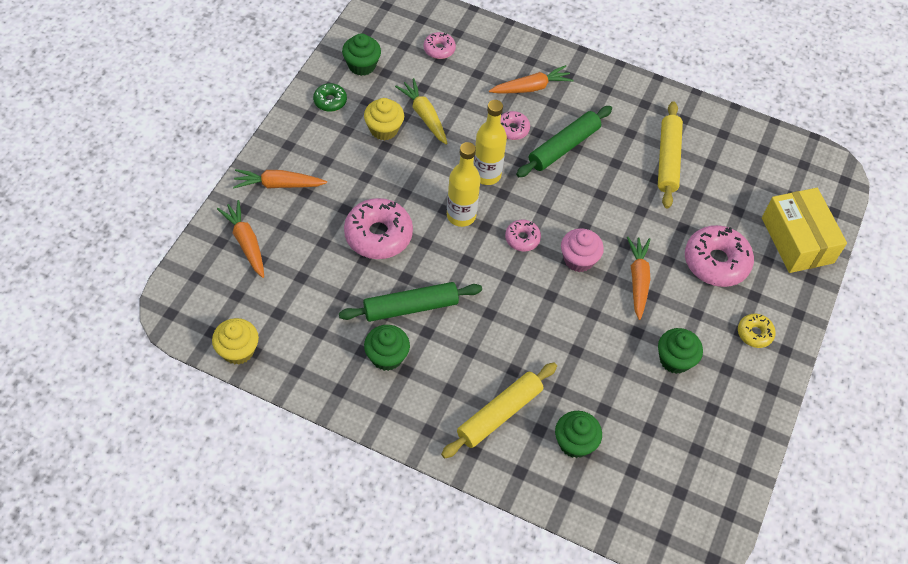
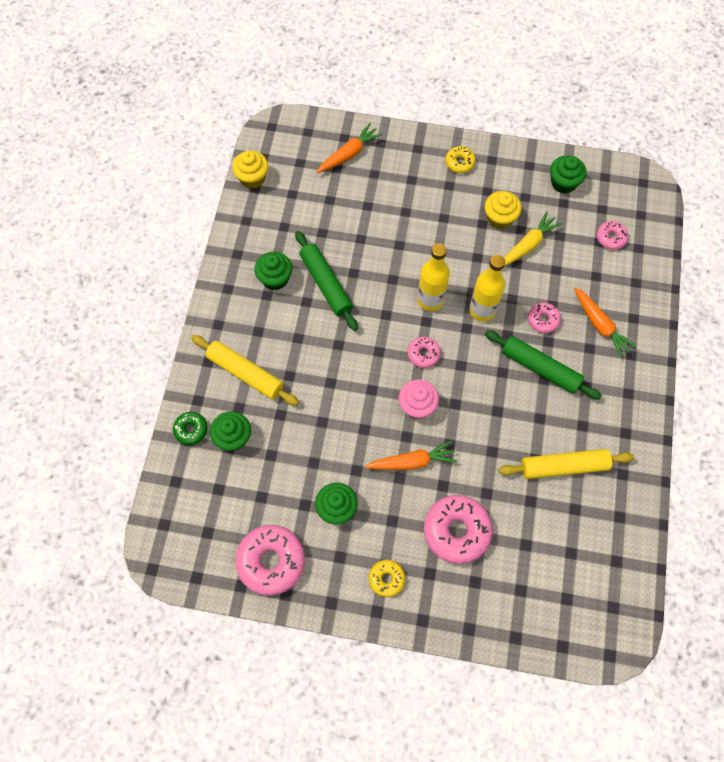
camera: 80 degrees right, 10 degrees up
orange carrot [233,169,327,189] -> none
green donut [313,83,347,112] -> green donut moved to [173,412,208,445]
pink donut [344,198,413,259] -> pink donut moved to [235,525,305,596]
yellow box [762,188,847,273] -> none
none -> yellow donut [445,146,476,173]

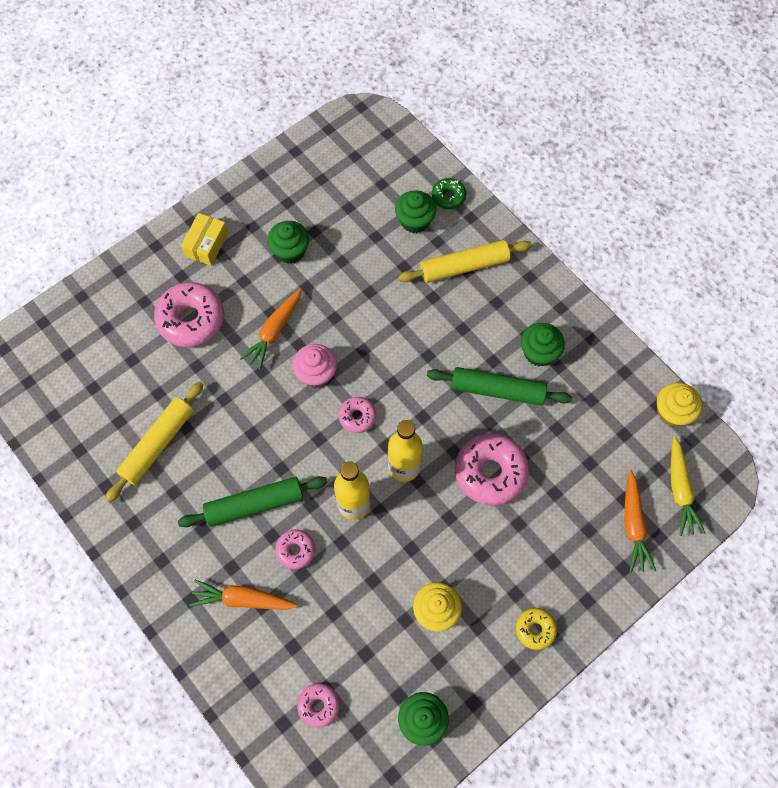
camera: 130 degrees right, 0 degrees up
pink donut [235,525,305,596] -> pink donut moved to [455,433,529,506]
yellow donut [369,560,405,597] -> yellow box [181,213,228,266]
yellow carrot [504,211,562,266] -> yellow carrot moved to [671,436,706,536]

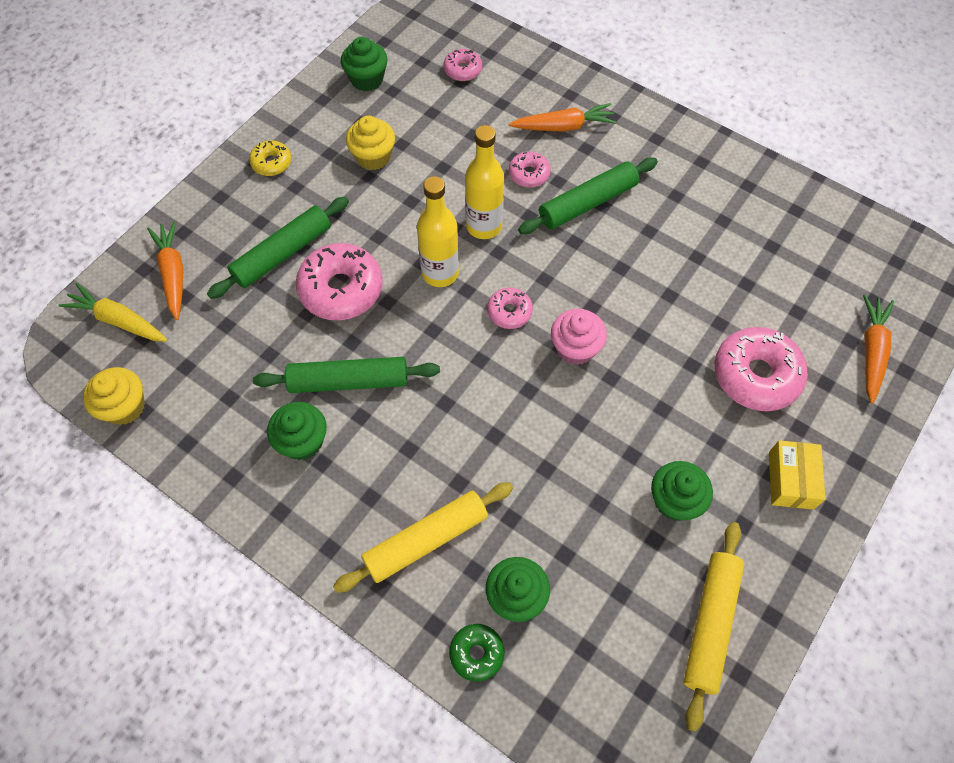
camera: 165 degrees right, 5 degrees down
yellow rolling pin [105,381,204,503] -> yellow rolling pin moved to [683,522,744,732]
orange carrot [240,289,302,370] -> orange carrot moved to [863,295,894,404]
yellow carrot [671,436,706,536] -> yellow carrot turned 45 degrees counterclockwise [58,283,167,342]
none -> green rolling pin [207,197,349,299]

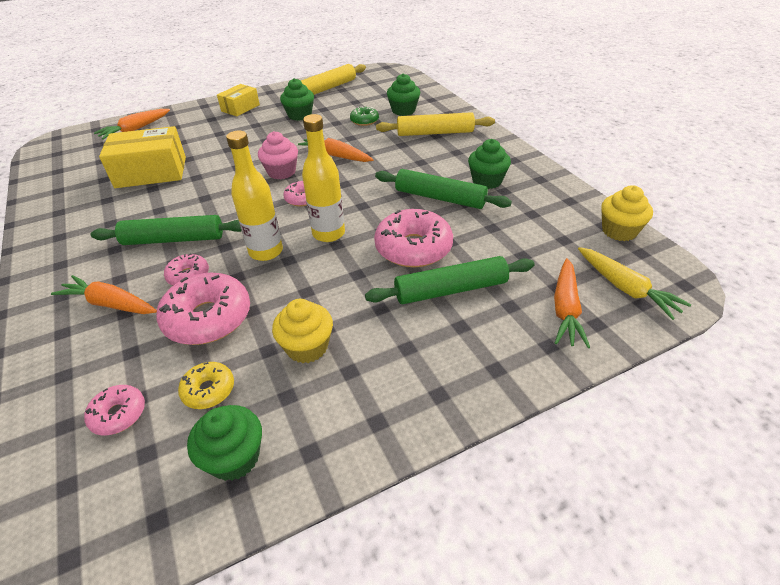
camera: 150 degrees left, 20 degrees down
yellow donut [249,140,291,176] -> yellow donut moved to [178,362,234,409]
green donut [449,624,505,682] -> green donut moved to [350,107,379,126]
pink donut [714,327,808,411] -> pink donut moved to [156,273,250,345]
none -> yellow box [99,126,186,188]
none -> orange carrot [298,138,373,162]

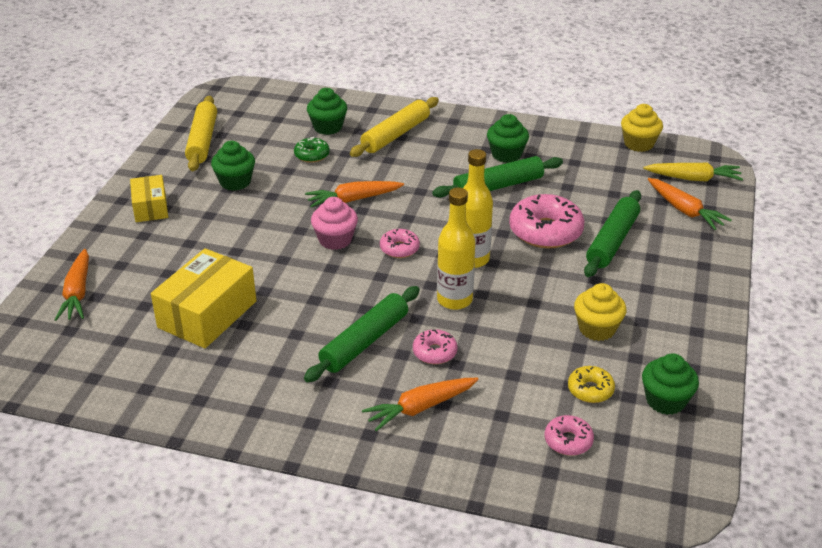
camera: 50 degrees left, 5 degrees down
pink donut [156,273,250,345] -> none

